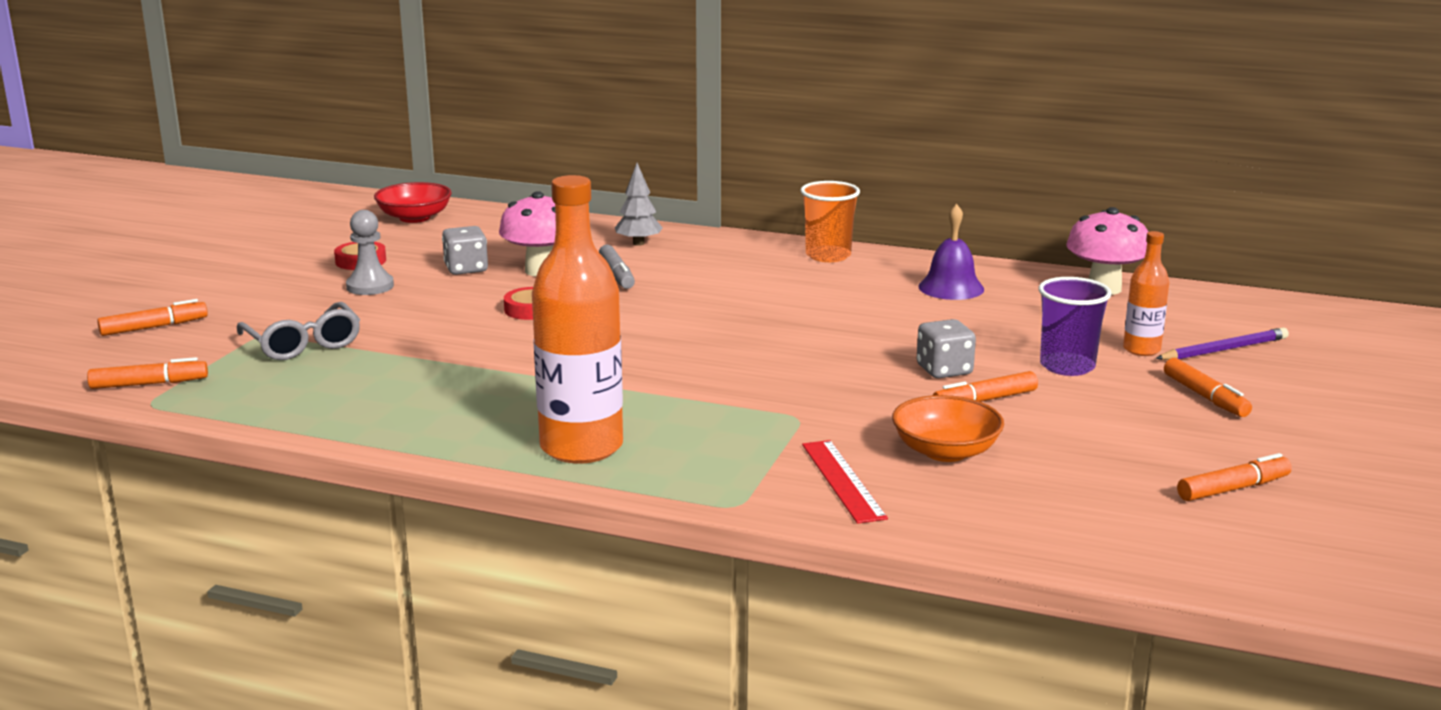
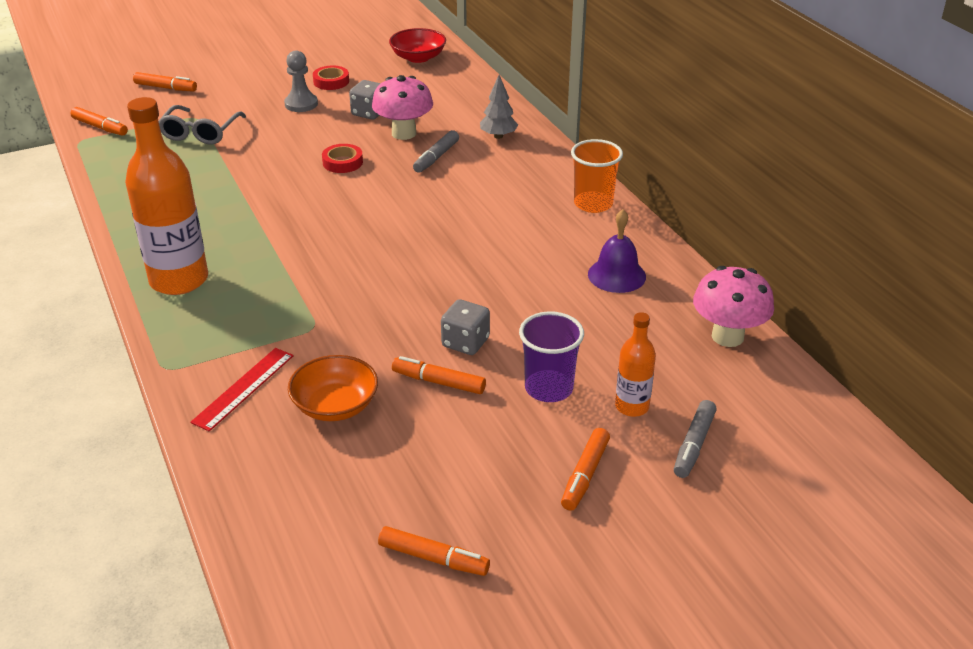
camera: 45 degrees right, 15 degrees up
purple pencil [1156,328,1289,360] -> grey marker [674,400,717,478]

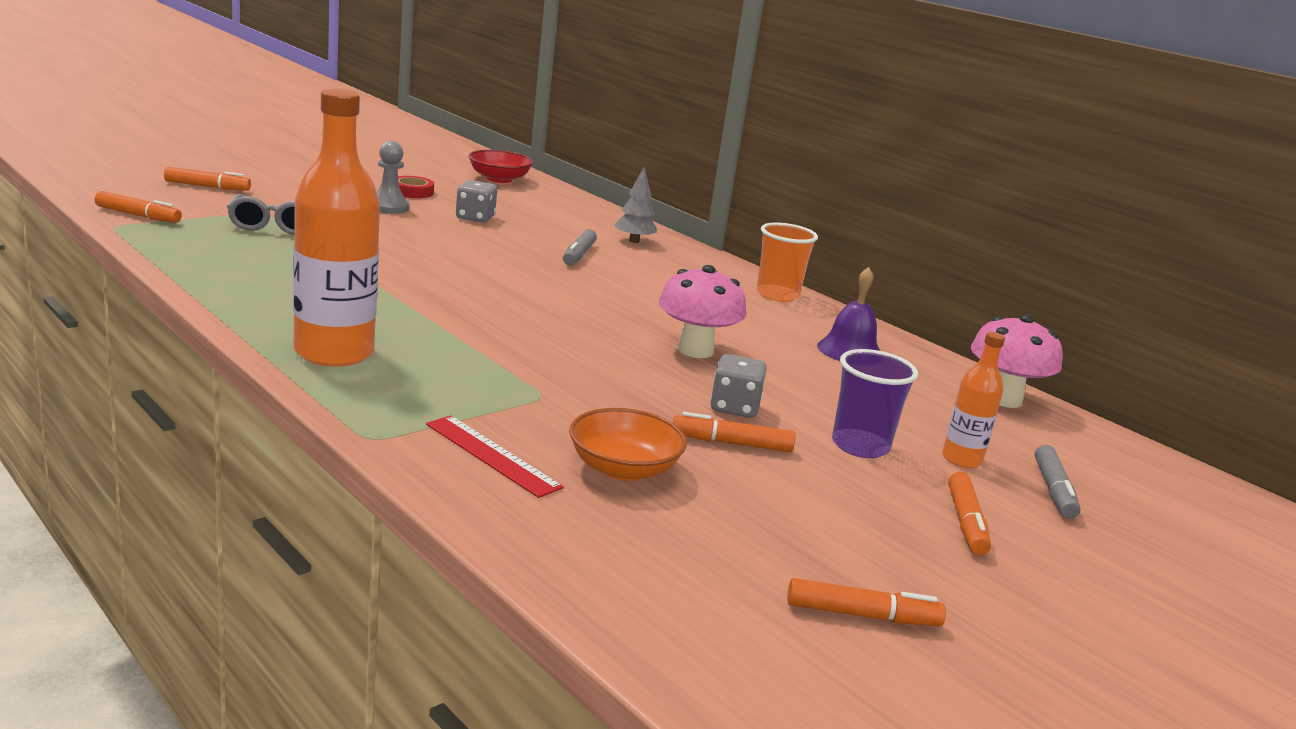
camera: 20 degrees left, 15 degrees down
red ruler [190,348,294,431] -> red ruler turned 60 degrees counterclockwise [426,416,564,498]
red tape [322,144,363,173] -> none
pink mushroom [372,75,433,140] -> pink mushroom moved to [659,265,746,358]

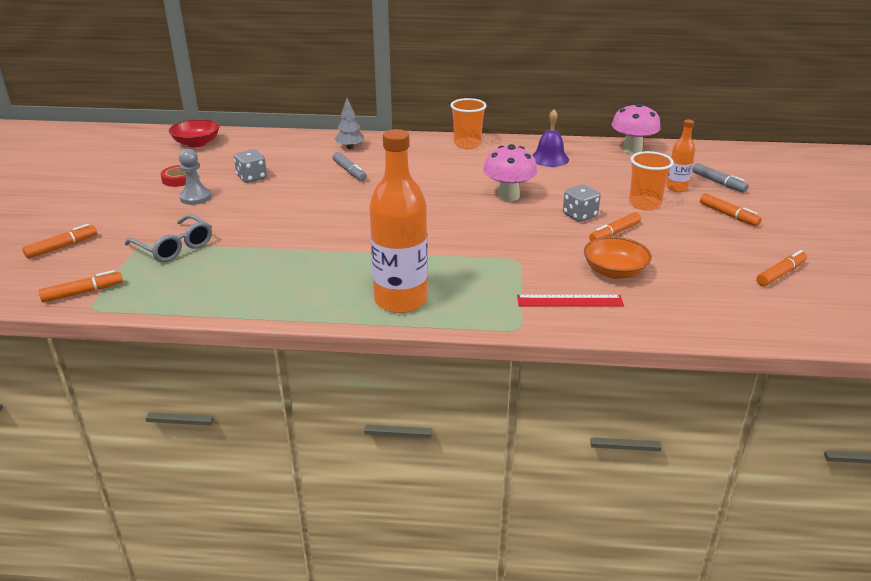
camera: 40 degrees left, 10 degrees up
purple cup [832,349,918,458] -> orange cup [629,151,674,211]

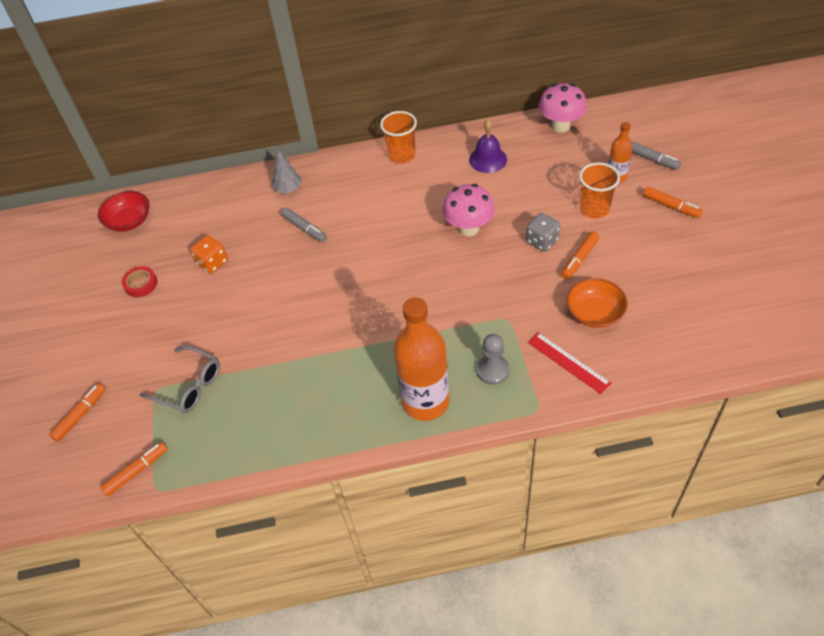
camera: 10 degrees left, 20 degrees up
grey pawn [179,149,211,205] -> grey pawn moved to [476,334,510,385]
grey dice [234,149,267,183] -> orange dice [190,235,228,273]
red ruler [517,295,624,307] -> red ruler turned 60 degrees clockwise [528,332,611,394]
orange marker [756,250,807,286] -> none

